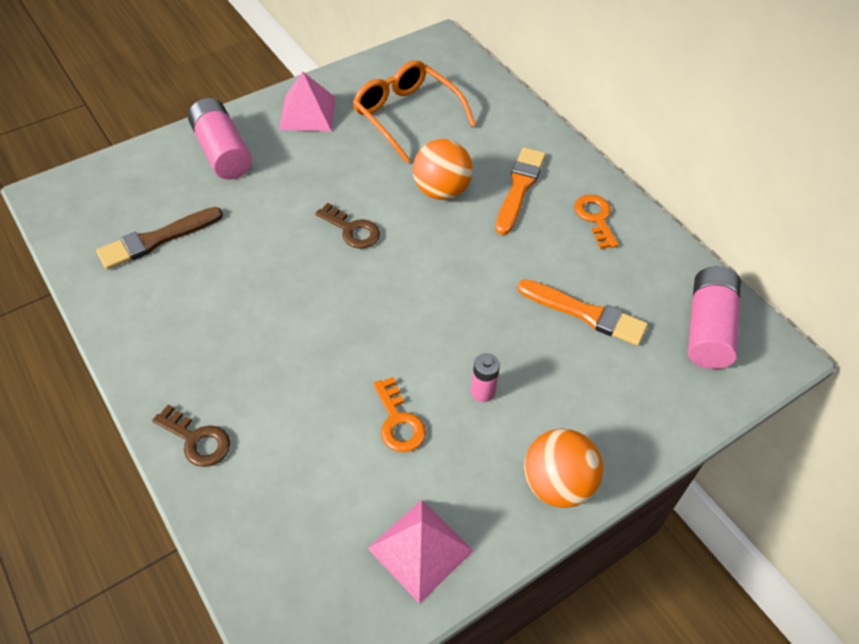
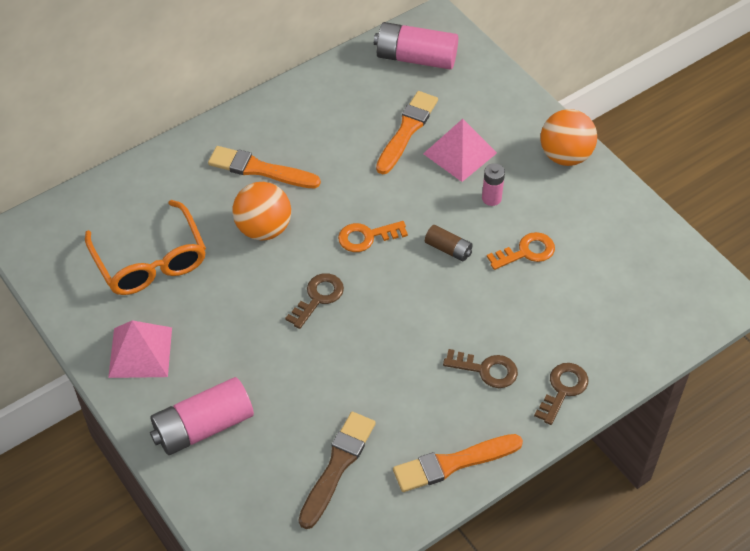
camera: 90 degrees left, 0 degrees up
brown brush [96,207,223,270] -> brown brush turned 120 degrees counterclockwise [299,412,376,529]
orange glasses [353,60,476,163] -> orange glasses turned 75 degrees counterclockwise [85,200,206,295]
pink pyramid [367,500,473,604] -> pink pyramid moved to [423,119,497,182]
orange key [574,194,619,249] -> orange key moved to [338,221,408,252]
none -> orange brush [393,434,523,492]
none -> brown battery [425,225,473,261]
none -> brown key [443,349,518,388]

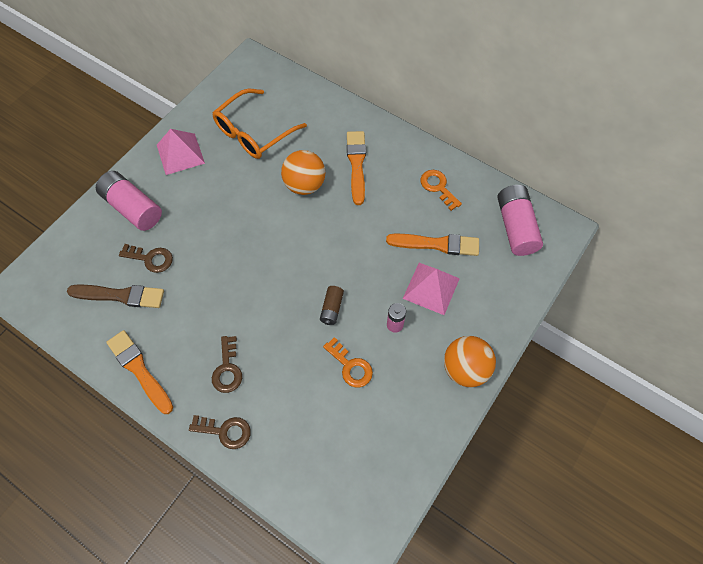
camera: 70 degrees right, 10 degrees up
brown key [285,273,344,329] -> brown key moved to [119,244,173,273]
orange key [338,221,408,252] -> orange key moved to [420,170,462,211]

